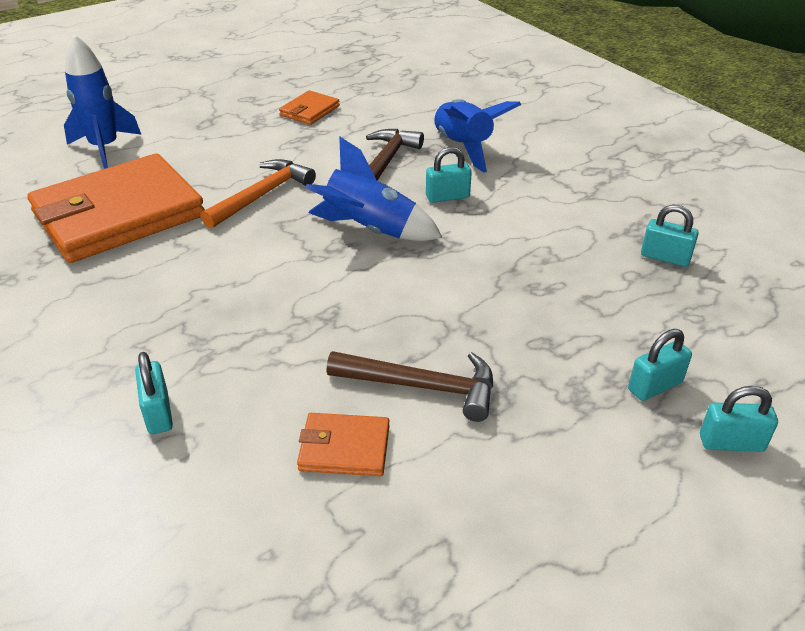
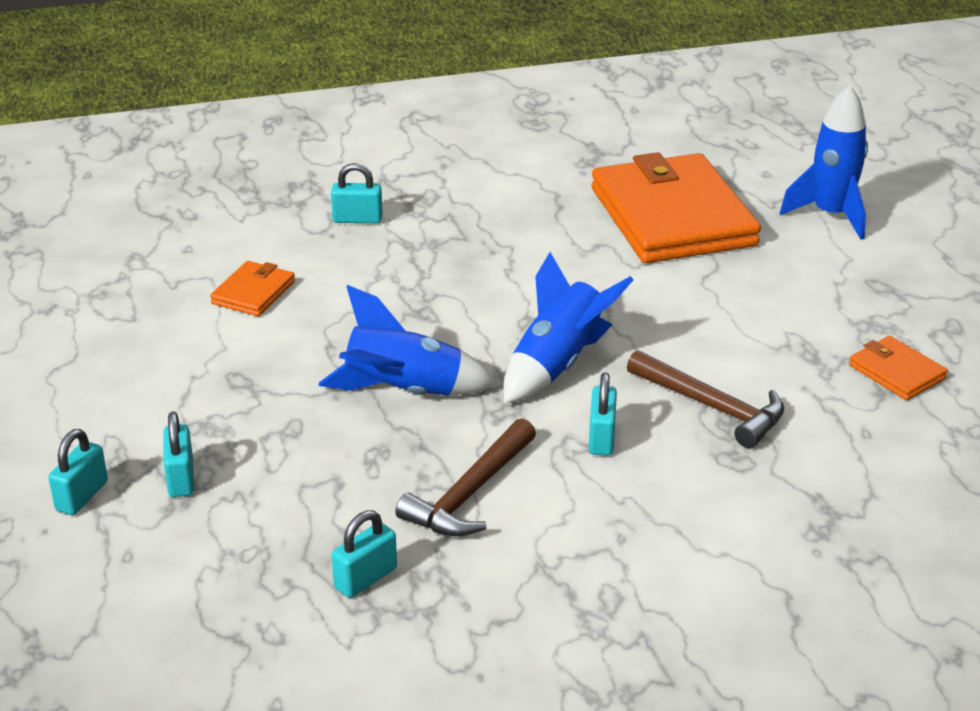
camera: 110 degrees right, 5 degrees down
orange hammer [200,159,316,229] -> none
brown hammer [326,351,493,422] -> brown hammer moved to [395,418,536,537]
blue rocket [433,99,521,173] -> blue rocket moved to [319,285,498,395]

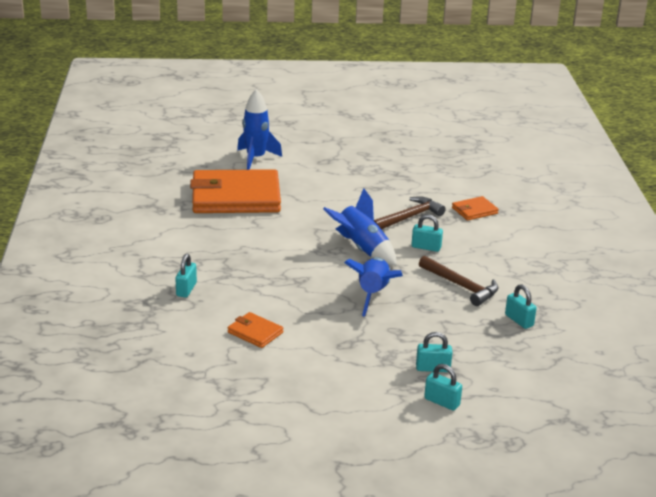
camera: 80 degrees left, 5 degrees down
orange wallet [849,336,948,400] -> orange wallet moved to [452,196,499,221]

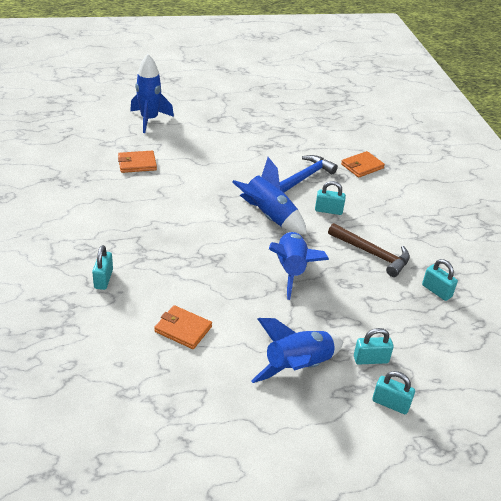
camera: 10 degrees left, 10 degrees up
orange wallet [190,169,281,213] -> orange wallet [118,151,157,173], size x0.43
brown hammer [374,196,446,230] -> blue hammer [279,155,338,193]
none -> blue rocket [251,318,343,383]

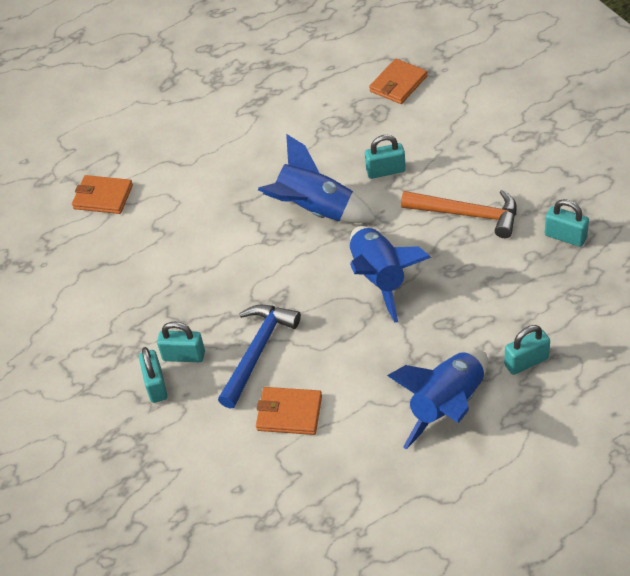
camera: 10 degrees left, 10 degrees up
orange wallet [118,151,157,173] -> orange wallet turned 45 degrees clockwise [72,175,133,214]
blue rocket [130,54,174,133] -> none
blue hammer [279,155,338,193] -> blue hammer moved to [218,305,301,409]
brown hammer [328,223,410,277] -> orange hammer [401,189,517,238]
turquoise padlock [372,371,415,414] -> turquoise padlock moved to [157,322,205,362]

